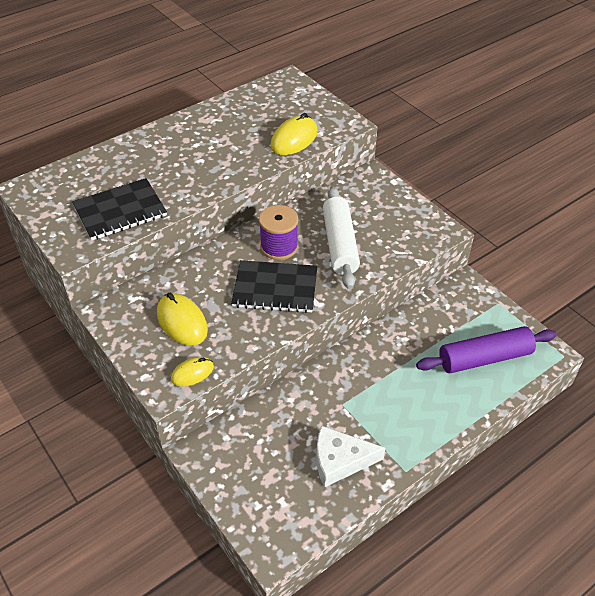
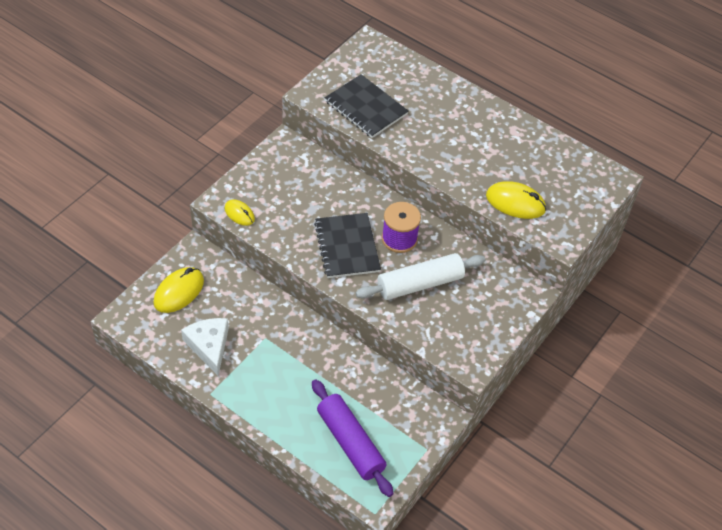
camera: 70 degrees right, 5 degrees up
yellow mouse [157,293,208,345] -> yellow mouse moved to [153,267,204,313]

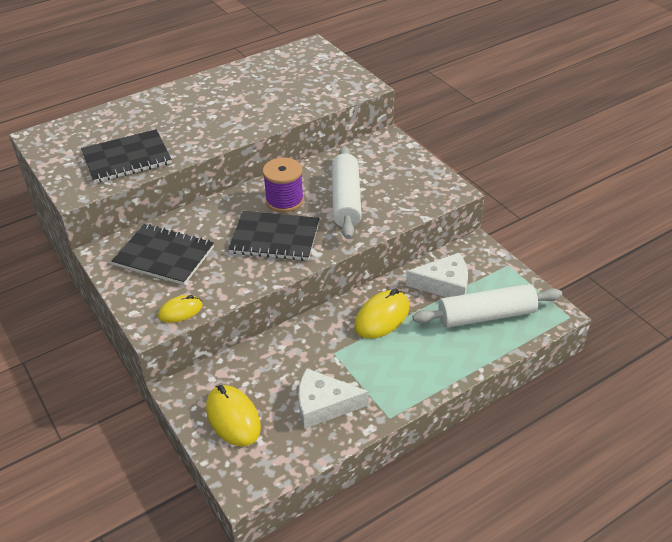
camera: 65 degrees left, 10 degrees down
purple rolling pin [312,379,393,497] -> white rolling pin [412,284,562,328]
yellow mouse [486,181,546,219] -> yellow mouse moved to [354,289,409,339]
none -> black notebook [112,224,214,285]
none -> white cheese [406,253,468,297]

